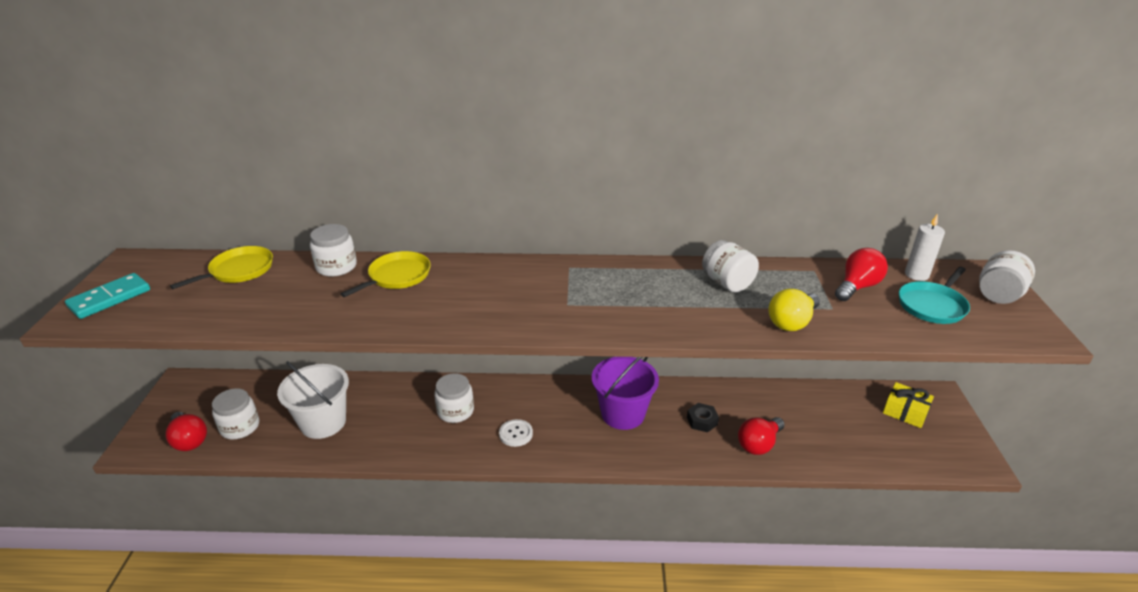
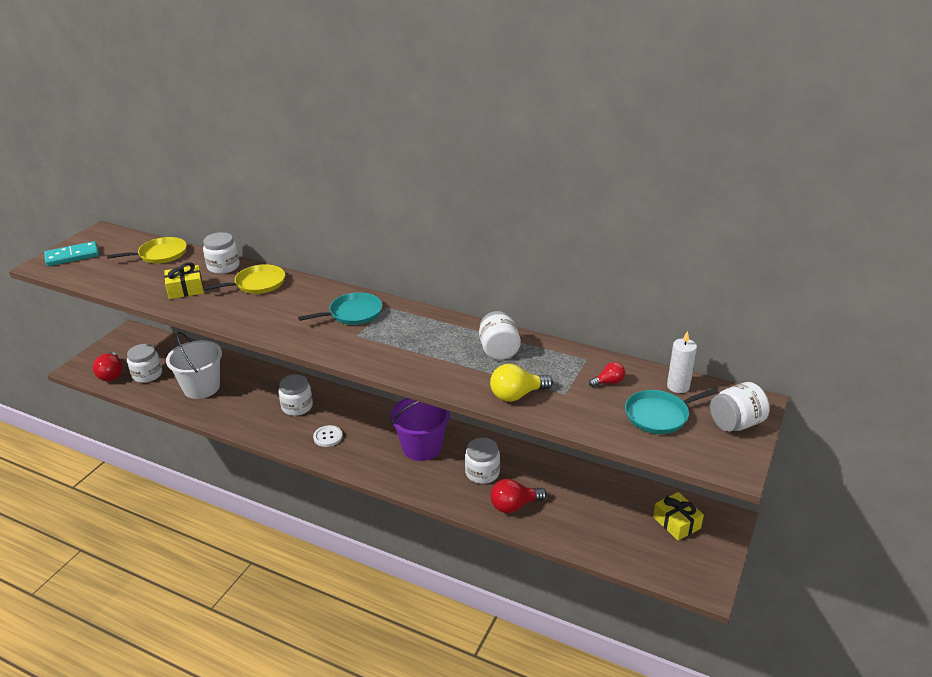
camera: 25 degrees right, 0 degrees up
black nut [687,403,719,432] -> white jar [465,438,500,484]
red light bulb [835,248,888,301] -> red light bulb [589,362,625,387], size x0.58
none -> yellow gift [164,262,204,299]
none -> turquoise pan [298,292,382,325]

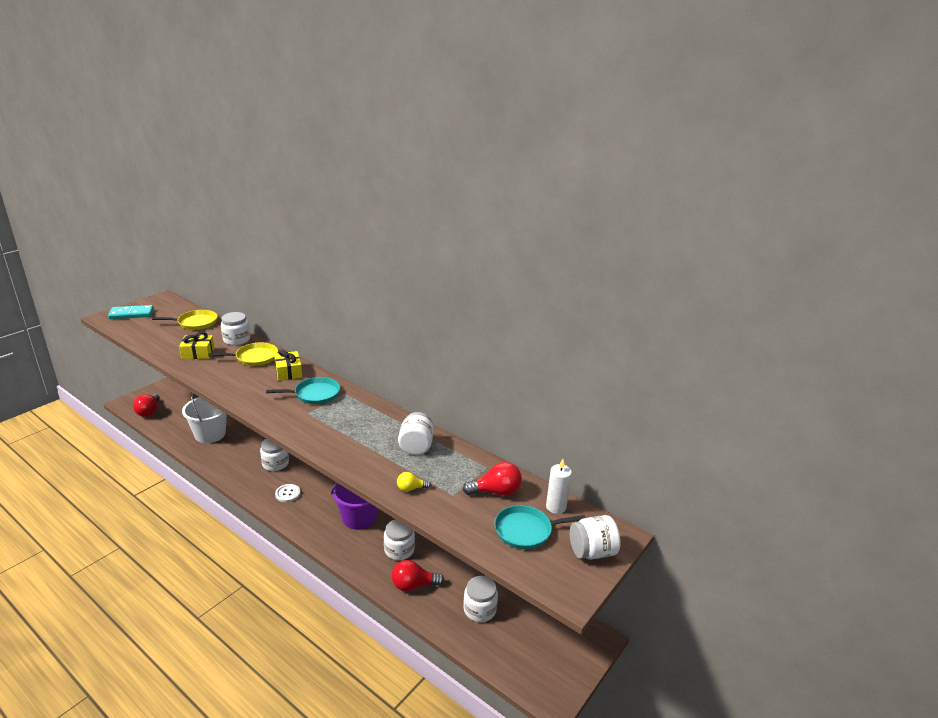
camera: 10 degrees right, 5 degrees down
white jar [127,344,162,383] -> white jar moved to [463,576,498,622]
yellow light bulb [490,364,553,402] -> yellow light bulb [397,472,431,492], size x0.58
red light bulb [589,362,625,387] -> red light bulb [463,462,522,496], size x1.71
yellow gift [653,492,704,540] -> yellow gift moved to [274,350,302,381]

